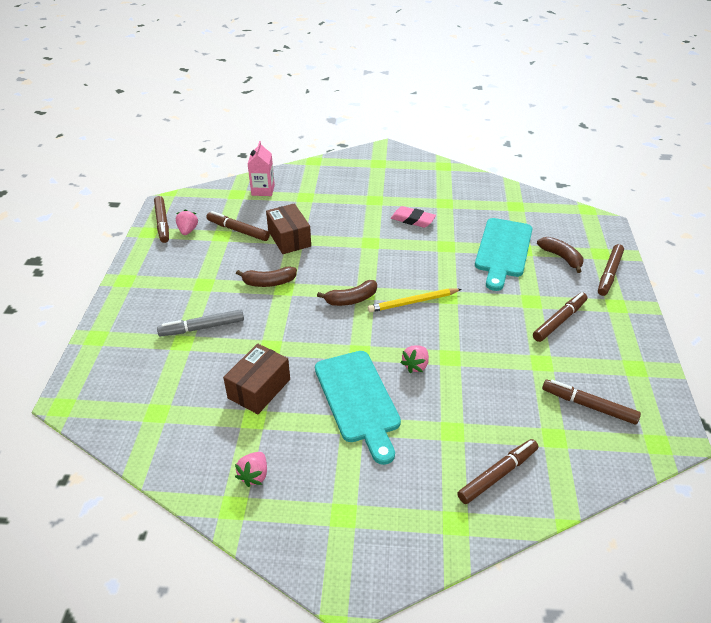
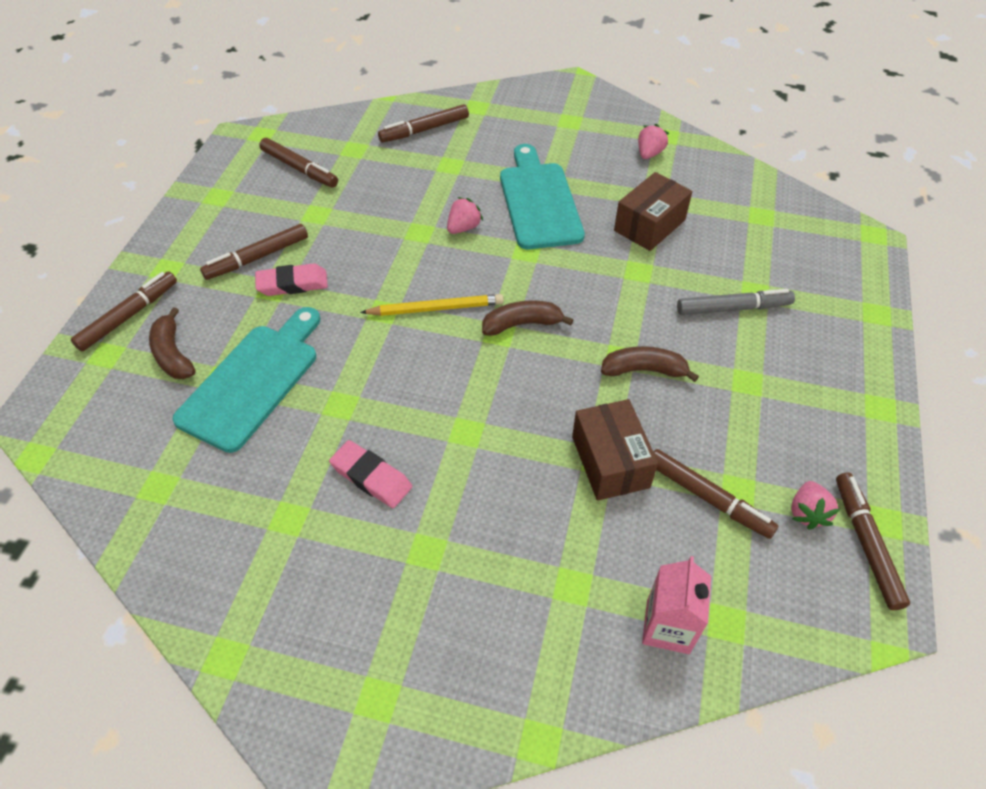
camera: 170 degrees left, 10 degrees up
none -> pink eraser [255,263,328,296]

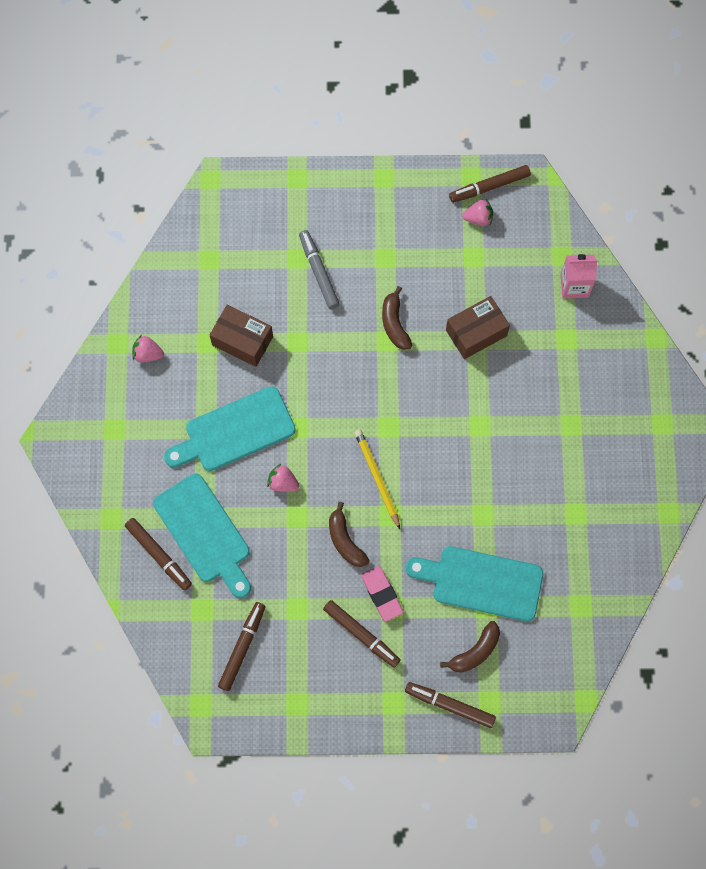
camera: 105 degrees left, 20 degrees up
pink eraser [329,440,412,508] -> none
brown banana [482,300,573,335] -> brown banana moved to [329,502,370,567]
brown marker [654,449,778,539] -> none
none -> turquoise cutting board [153,474,251,598]

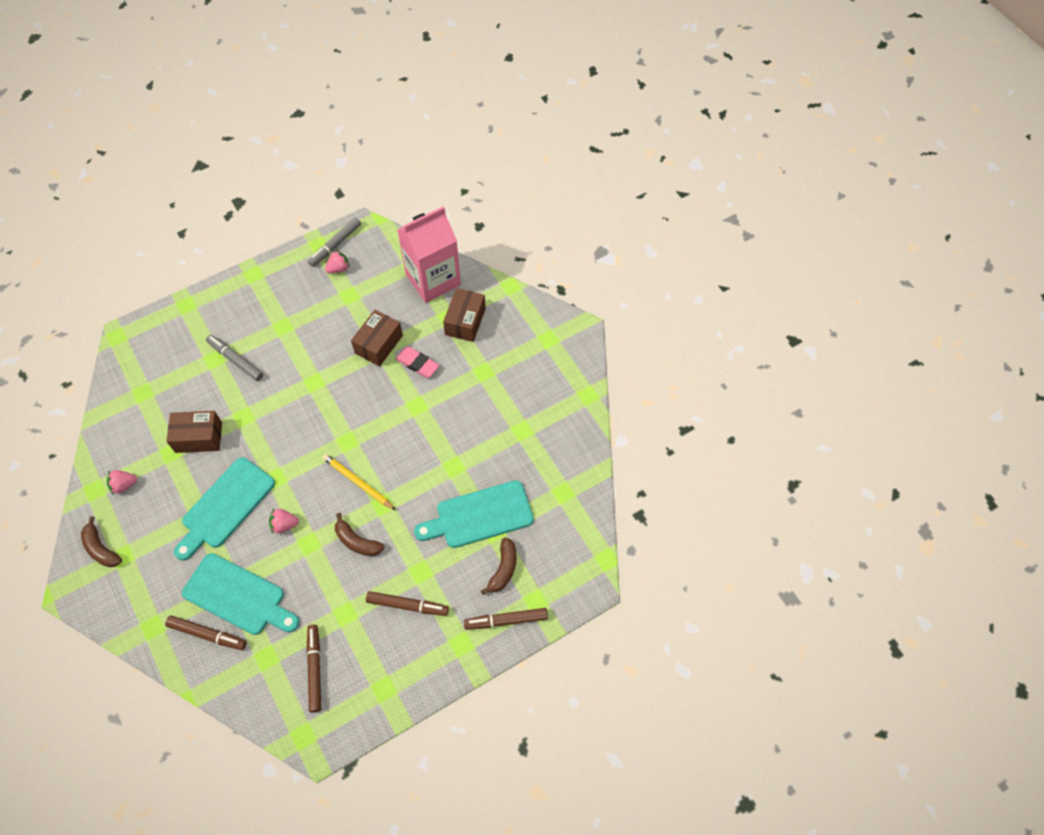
camera: 30 degrees left, 10 degrees down
pink eraser [361,566,404,622] -> pink eraser moved to [396,347,439,378]
brown banana [382,286,413,350] -> brown banana moved to [81,516,122,567]
brown marker [449,165,531,203] -> grey marker [308,217,361,267]
pink carton [560,254,598,298] -> pink carton [397,207,461,303], size x1.92
none -> brown box [443,288,486,342]

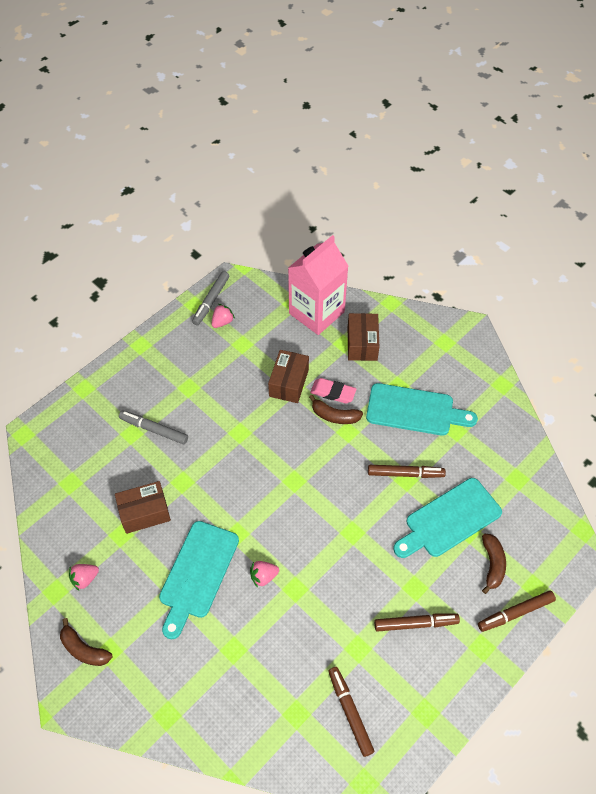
camera: 15 degrees left, 5 degrees down
brown marker [165,616,247,650] -> brown marker moved to [368,465,446,478]
turquoise cutting board [182,553,299,635] -> turquoise cutting board moved to [366,383,478,436]
yellow pencil [322,454,396,510] -> none
brown banana [335,513,384,556] -> brown banana moved to [309,395,363,424]

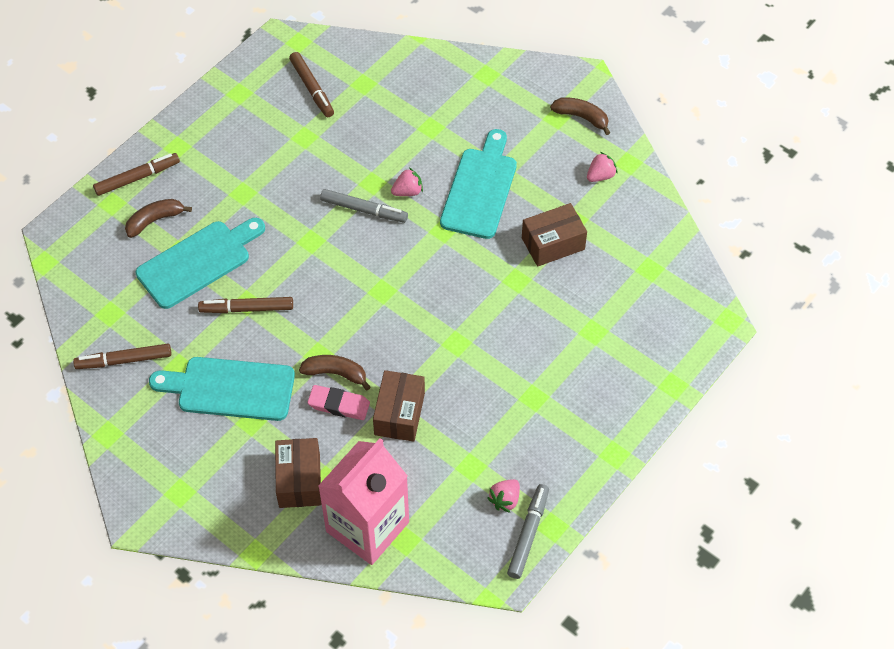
camera: 175 degrees right, 0 degrees up
grey marker [119,410,188,444] -> grey marker moved to [320,189,408,223]
brown marker [374,613,460,632] -> brown marker moved to [73,344,171,369]
brown banana [482,534,506,594] -> brown banana turned 60 degrees clockwise [125,199,192,238]

